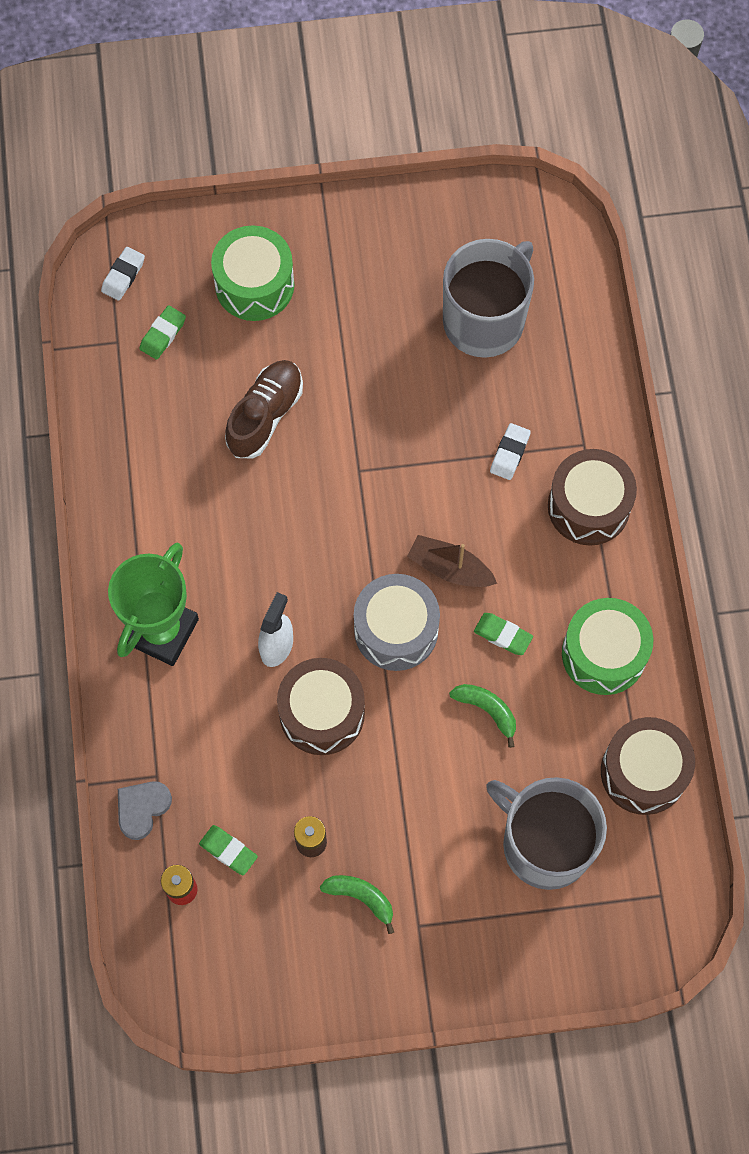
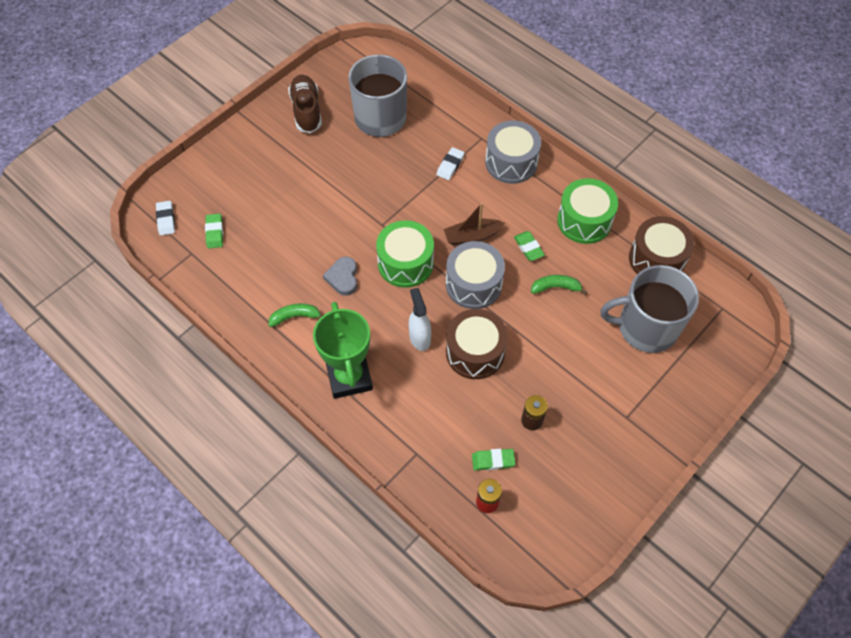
camera: 40 degrees left, 10 degrees down
grey heart [118,781,172,840] -> grey heart moved to [323,257,357,296]
green drum [211,225,294,321] -> green drum moved to [376,220,434,288]
brown shoe [225,360,303,458] -> brown shoe moved to [288,75,322,133]
green banana [320,875,394,934] -> green banana moved to [269,304,322,327]
green eraser [474,613,533,655] -> green eraser turned 75 degrees clockwise [514,231,545,261]
white eraser [490,423,531,480] -> white eraser turned 45 degrees clockwise [436,147,465,180]
brown drum [548,449,637,546] -> grey drum [485,120,541,184]

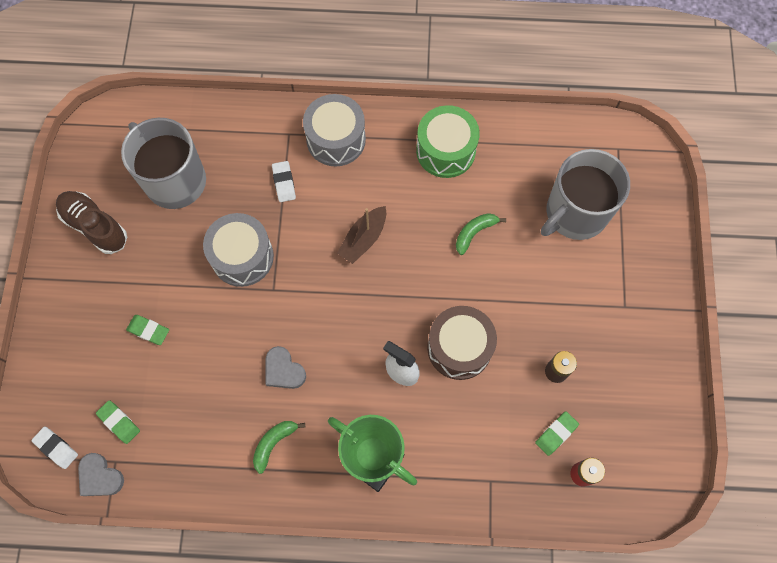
camera: 40 degrees left, 10 degrees up
green drum [376,220,434,288] -> none
grey drum [446,241,505,309] -> grey drum moved to [203,213,274,287]
green eraser [514,231,545,261] -> green eraser moved to [126,315,169,345]
brown drum [629,216,694,274] -> none
none -> grey heart [78,453,124,496]

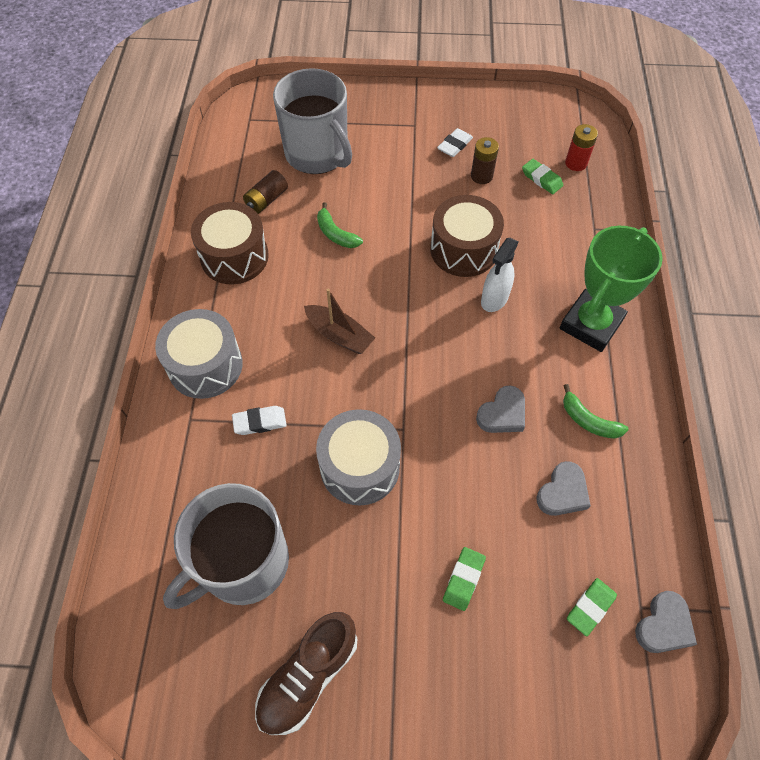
camera: 90 degrees left, 10 degrees down
white eraser [31,427,78,469] -> white eraser moved to [437,128,473,157]
green drum [416,105,480,178] -> brown drum [191,202,269,284]
none -> brown battery [243,170,288,214]
none -> grey heart [536,461,591,516]

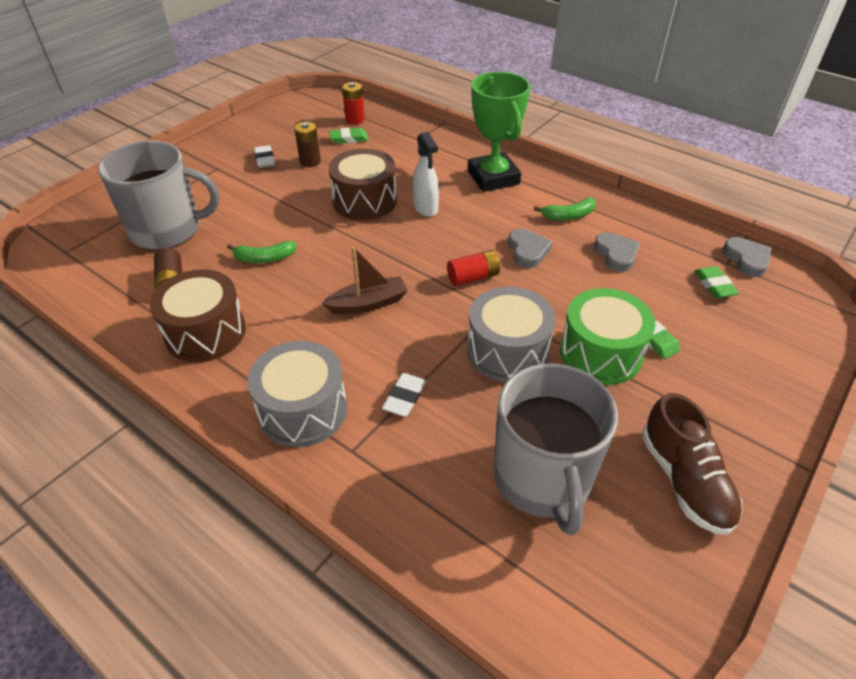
camera: 55 degrees left, 15 degrees down
none -> red battery [447,250,500,286]
none -> green drum [560,288,655,385]

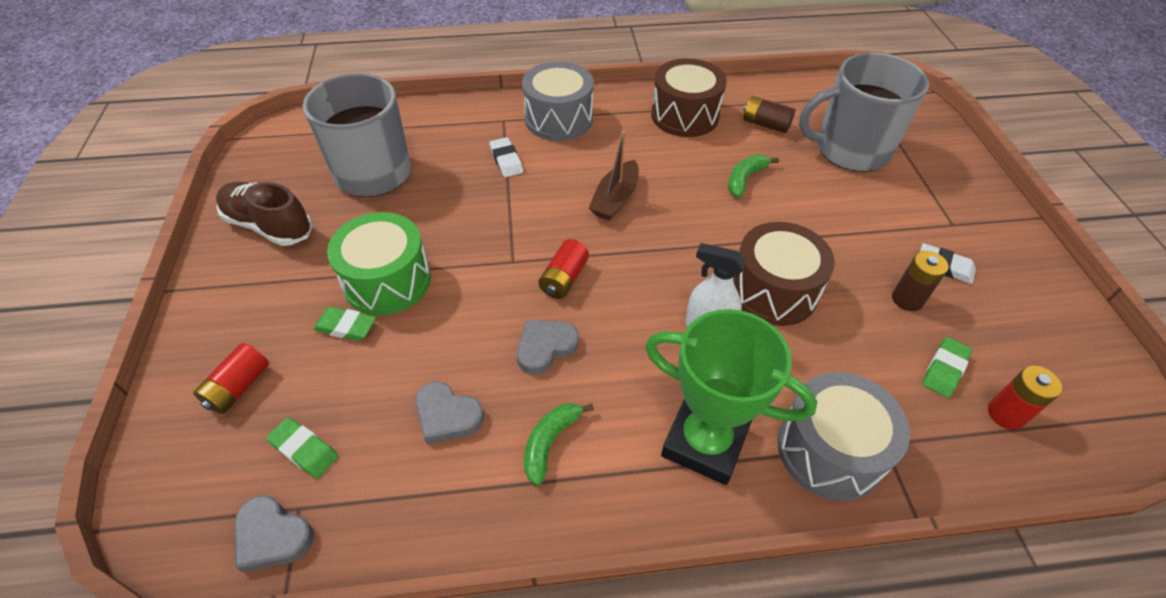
camera: 135 degrees right, 5 degrees up
grey mug [98,141,219,250] -> grey mug turned 45 degrees clockwise [799,52,929,172]
grey drum [467,287,556,383] -> grey drum moved to [777,372,910,501]
grey heart [508,229,552,268] -> grey heart turned 105 degrees clockwise [517,320,579,375]
none -> red battery [193,343,269,414]

